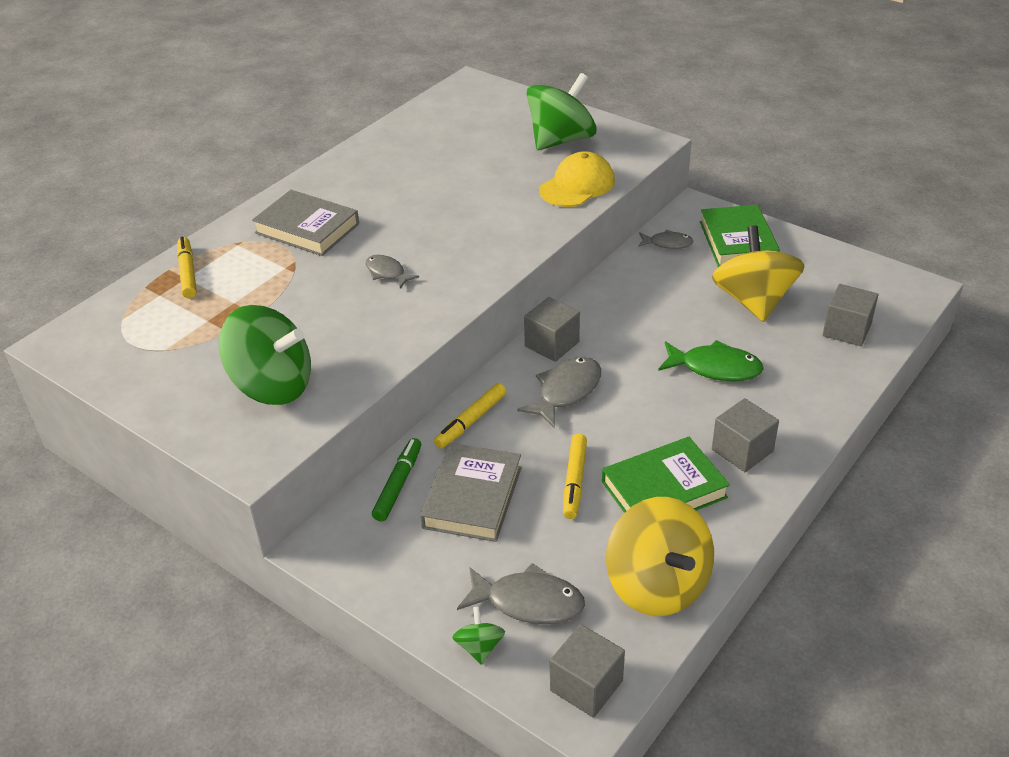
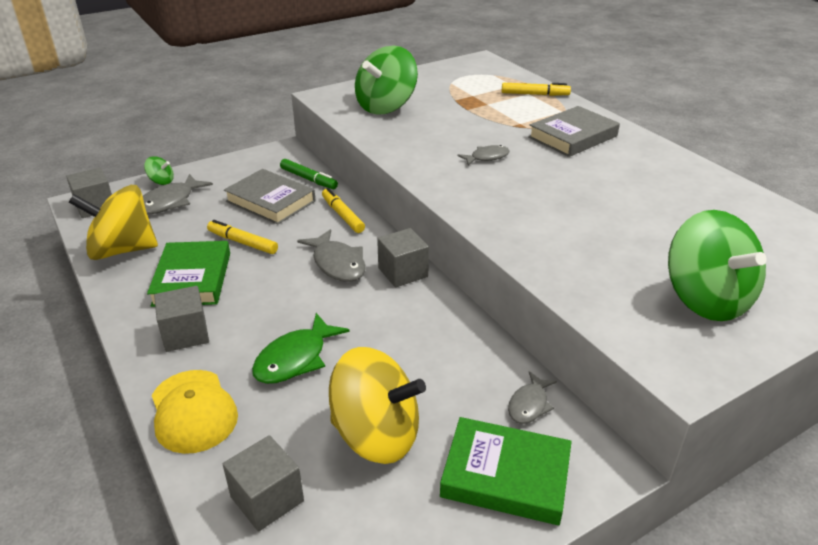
camera: 110 degrees right, 5 degrees down
yellow cap [539,151,615,207] -> yellow cap moved to [152,370,238,454]

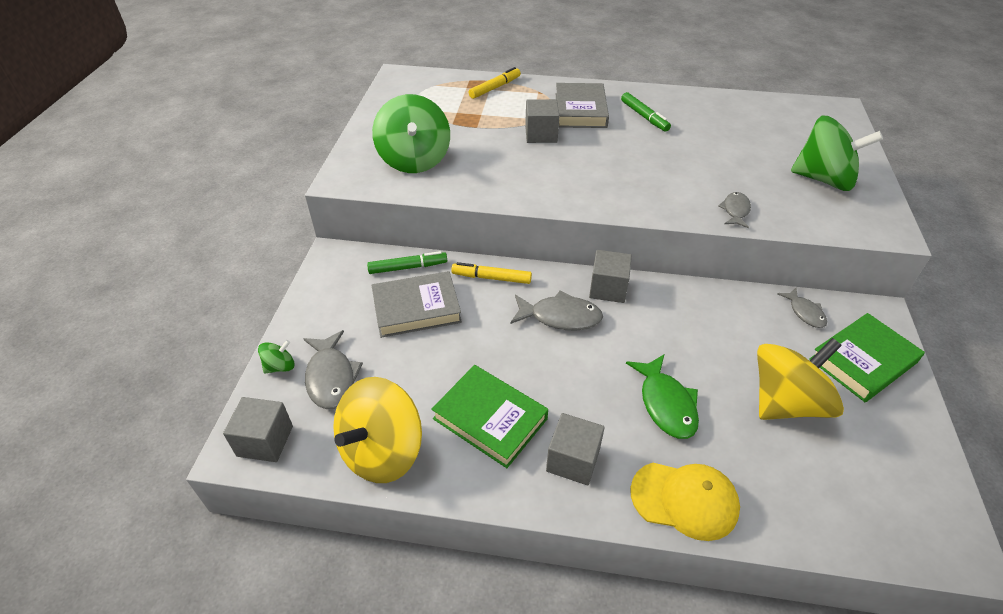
camera: 50 degrees left, 10 degrees up
yellow marker [207,220,278,254] -> none
grey cube [223,435,304,532] -> grey cube moved to [525,99,560,143]
grey fish [457,145,510,165] -> grey fish moved to [718,192,751,228]
none -> green marker [621,92,671,132]

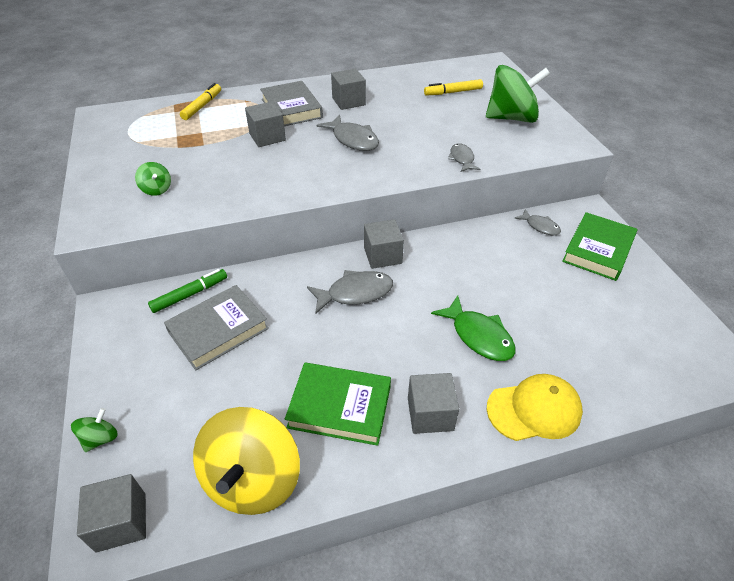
camera: 25 degrees left, 0 degrees up
grey fish [303,330,363,409] -> grey fish moved to [316,115,379,151]
green spinning top [372,94,450,173] -> green spinning top [135,162,171,196], size x0.43
yellow marker [451,262,532,284] -> yellow marker moved to [424,79,483,95]
green marker [621,92,671,132] -> grey cube [331,69,366,110]
yellow spinning top [757,338,844,420] -> none

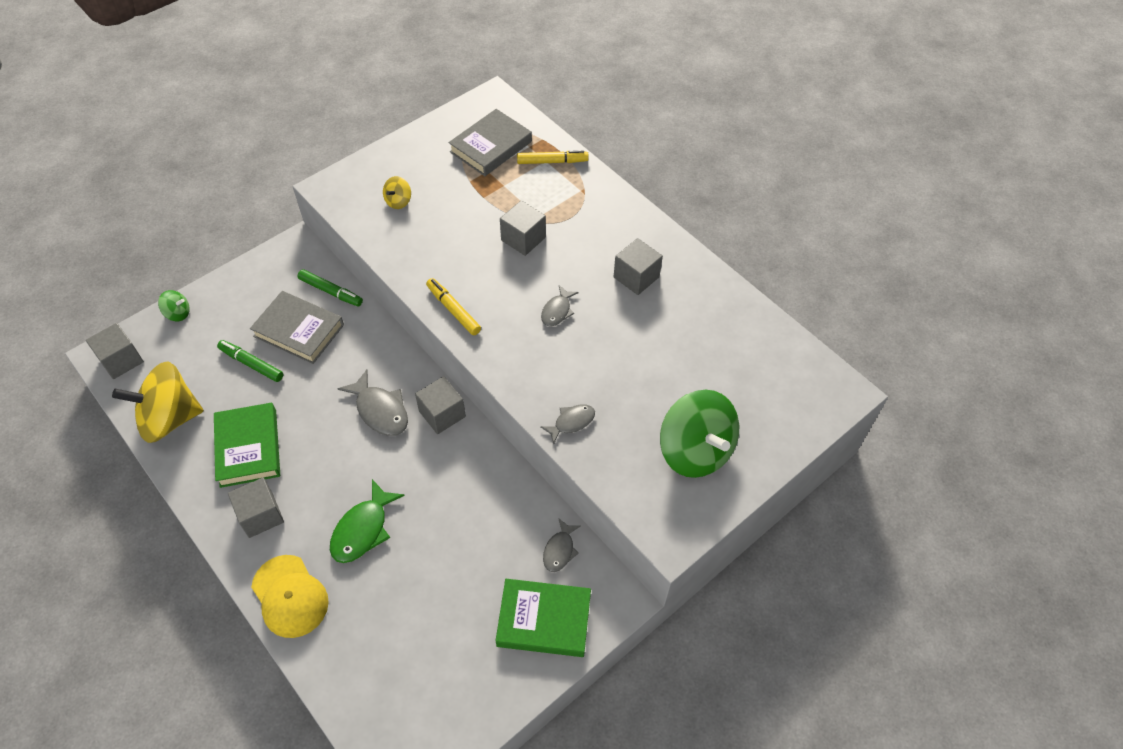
camera: 65 degrees right, 10 degrees up
green spinning top [135,162,171,196] -> yellow spinning top [383,176,411,209]
grey book [260,81,323,126] -> grey book moved to [449,109,532,176]
grey fish [316,115,379,151] -> grey fish [541,285,579,327], size x0.62
yellow marker [424,79,483,95] -> yellow marker moved to [426,278,481,336]
none -> green marker [217,340,284,382]

